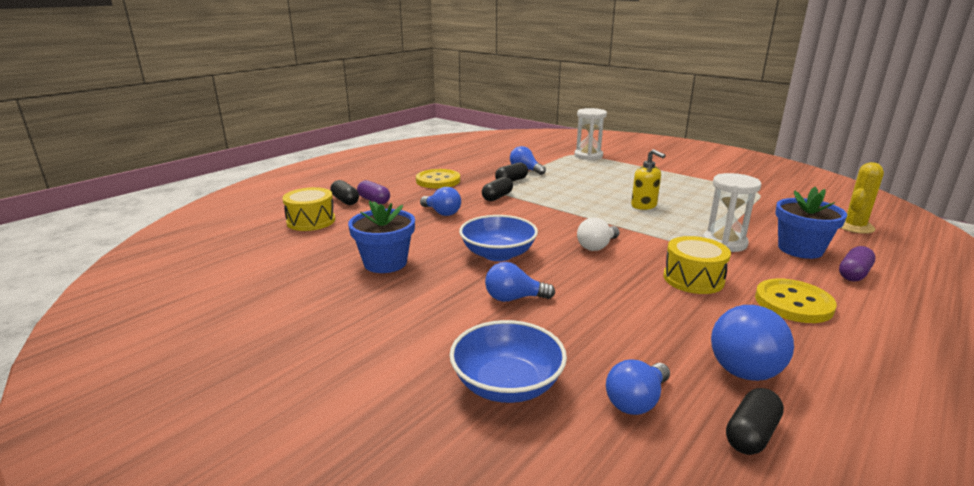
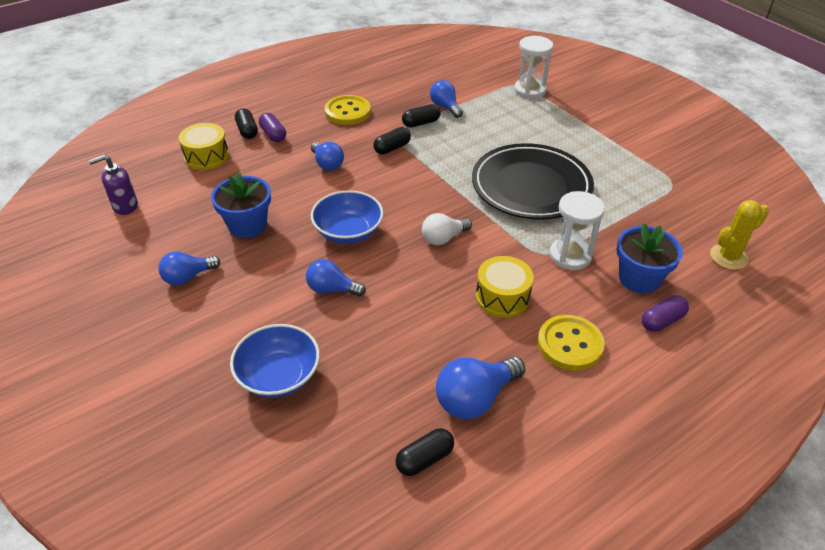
camera: 15 degrees right, 20 degrees up
blue light bulb [606,359,670,415] -> blue light bulb moved to [158,251,220,286]
yellow soap dispenser [631,149,666,210] -> black plate [472,143,594,219]
none -> purple soap dispenser [89,155,138,215]

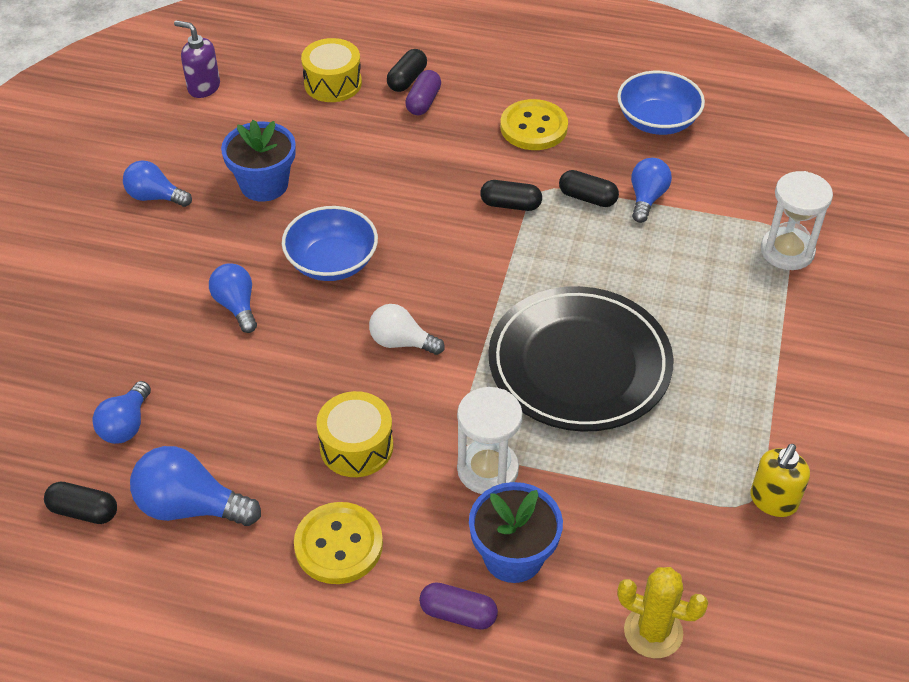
camera: 50 degrees right, 5 degrees up
blue bowl [230,324,320,398] -> blue bowl moved to [617,71,705,135]
blue light bulb [311,142,344,171] -> blue light bulb moved to [93,381,151,444]
none -> yellow soap dispenser [750,444,810,517]

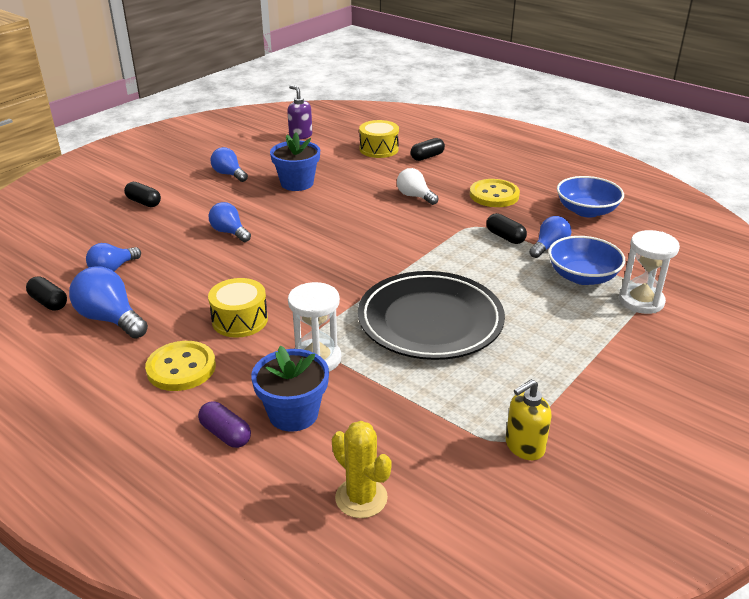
camera: 25 degrees right, 15 degrees down
blue light bulb [209,263,257,333] -> blue light bulb turned 45 degrees counterclockwise [209,202,251,242]
blue bowl [282,206,378,281] -> blue bowl moved to [548,236,625,285]
white light bulb [369,304,445,355] -> white light bulb moved to [397,168,438,205]
purple capsule [405,70,441,115] -> none
black capsule [480,180,542,211] -> black capsule moved to [124,182,161,207]

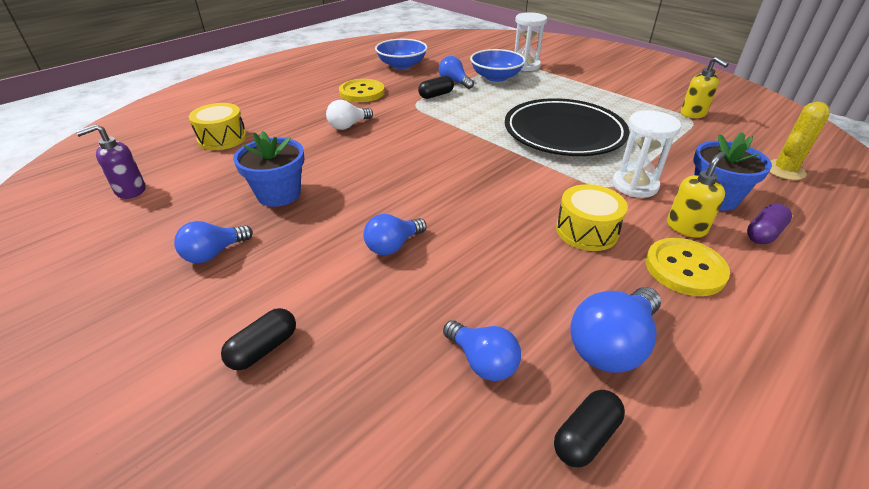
camera: 85 degrees left, 5 degrees up
black capsule [410,138,445,161] -> none
none -> yellow soap dispenser [667,151,726,238]

